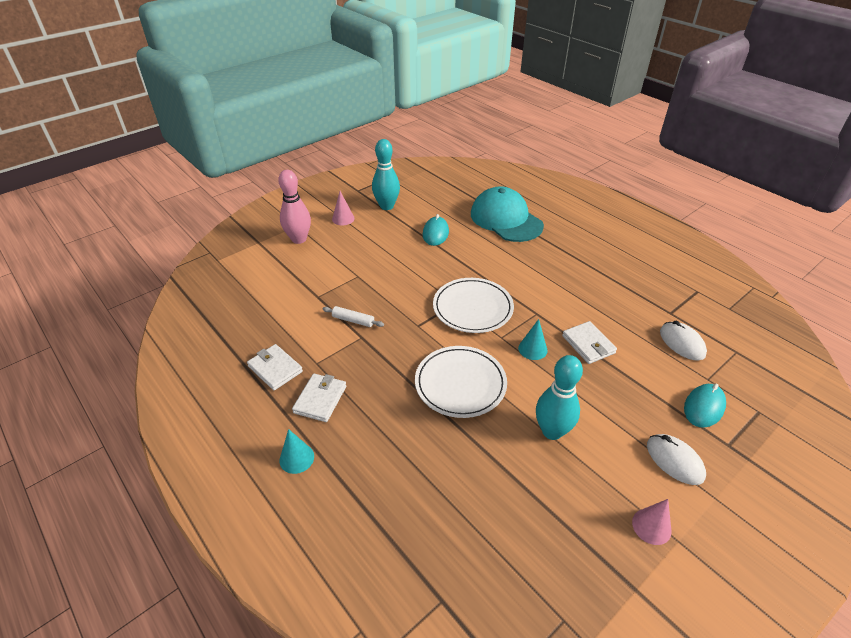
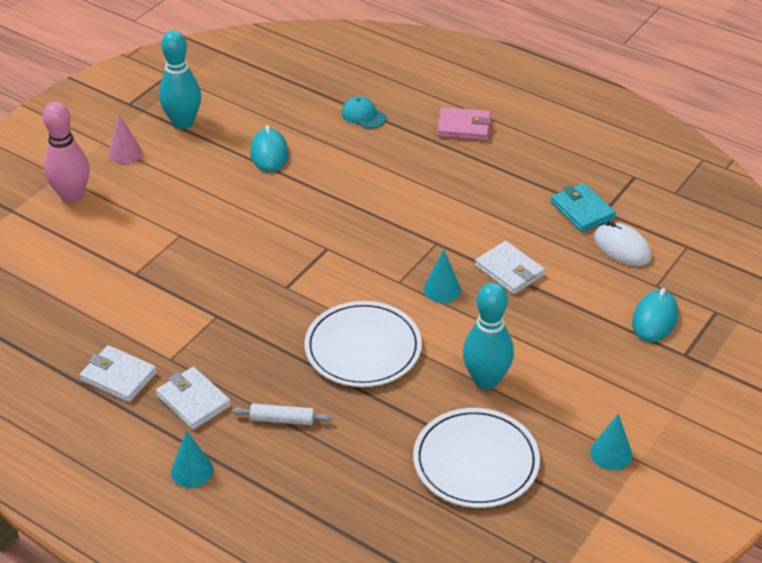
camera: 15 degrees left, 0 degrees up
white wallet [292,374,346,422] -> white wallet turned 45 degrees counterclockwise [156,367,231,430]
white rolling pin [322,306,384,327] -> white rolling pin moved to [232,404,332,425]
white plate [433,278,514,333] -> white plate moved to [413,408,540,508]
turquoise cap [471,186,544,242] -> turquoise cap [342,96,386,129], size x0.41
pink cone [632,499,671,545] -> turquoise cone [590,413,633,470]
white mouse [647,434,706,485] -> none
none -> pink wallet [437,107,491,140]
none -> turquoise wallet [551,183,616,232]

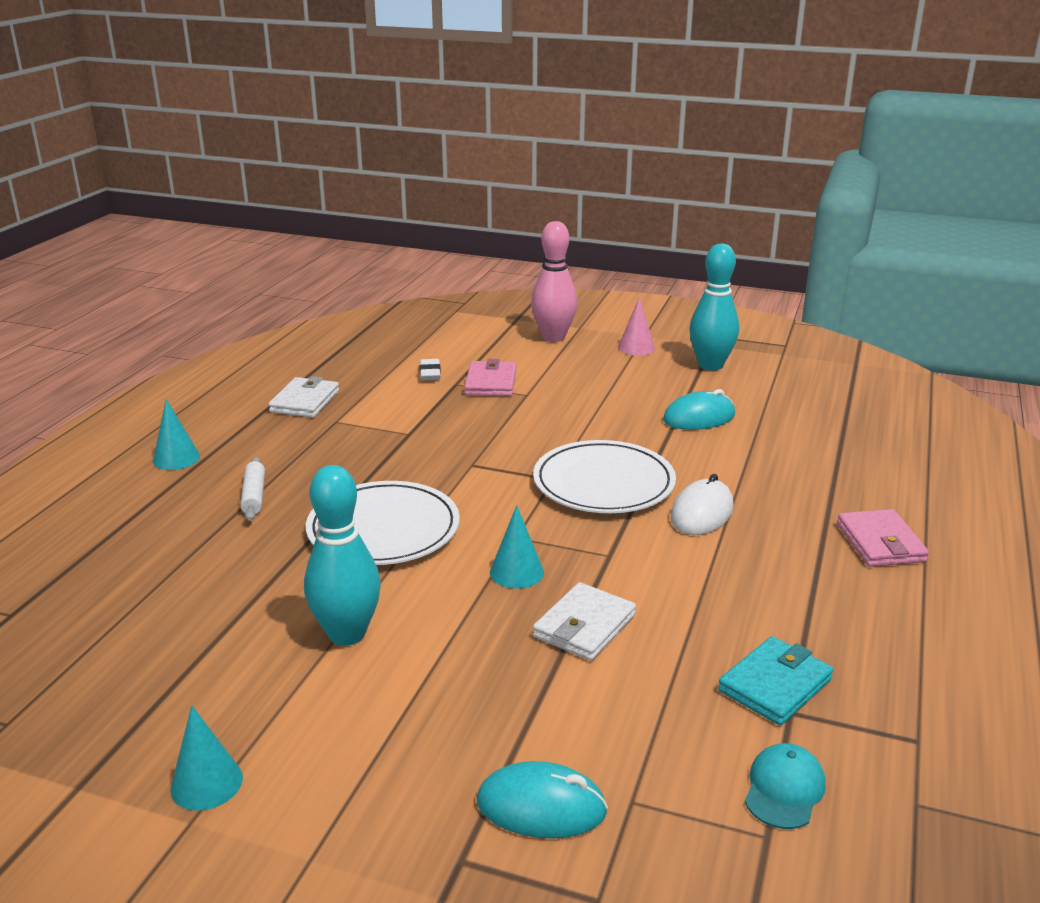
camera: 75 degrees right, 15 degrees down
white wallet [156,367,231,430] -> none
turquoise cap [342,96,386,129] -> turquoise cap moved to [745,743,826,829]
white plate [413,408,540,508] -> white plate moved to [533,440,676,513]
white mouse [594,221,652,266] -> white mouse moved to [671,474,734,535]
none -> white eraser [420,359,441,380]
none -> pink wallet [464,359,517,396]

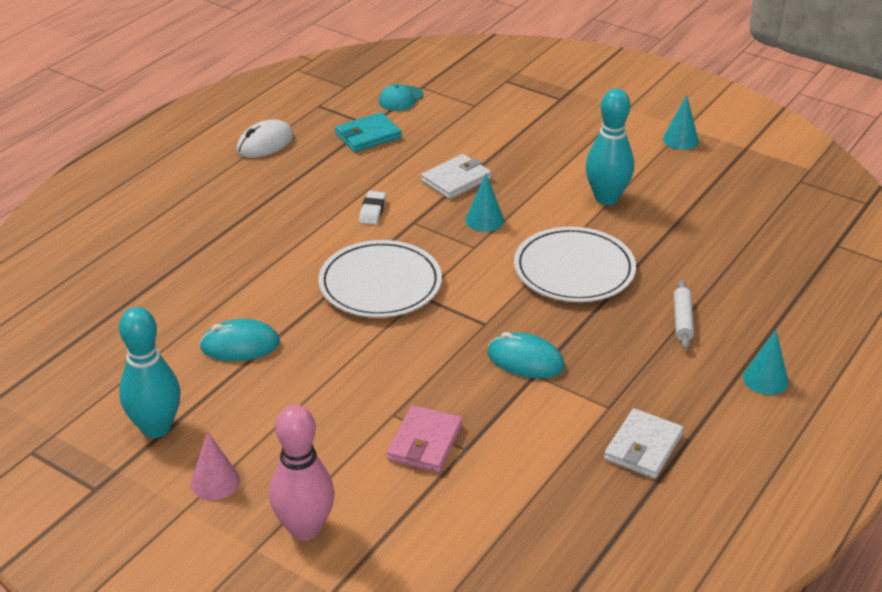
camera: 165 degrees left, 10 degrees up
white eraser [420,359,441,380] -> white eraser moved to [359,191,386,225]
turquoise mouse [477,761,608,838] -> turquoise mouse moved to [487,332,565,379]
white mouse [671,474,734,535] -> white mouse moved to [237,119,294,158]
pink wallet [837,509,929,567] -> none

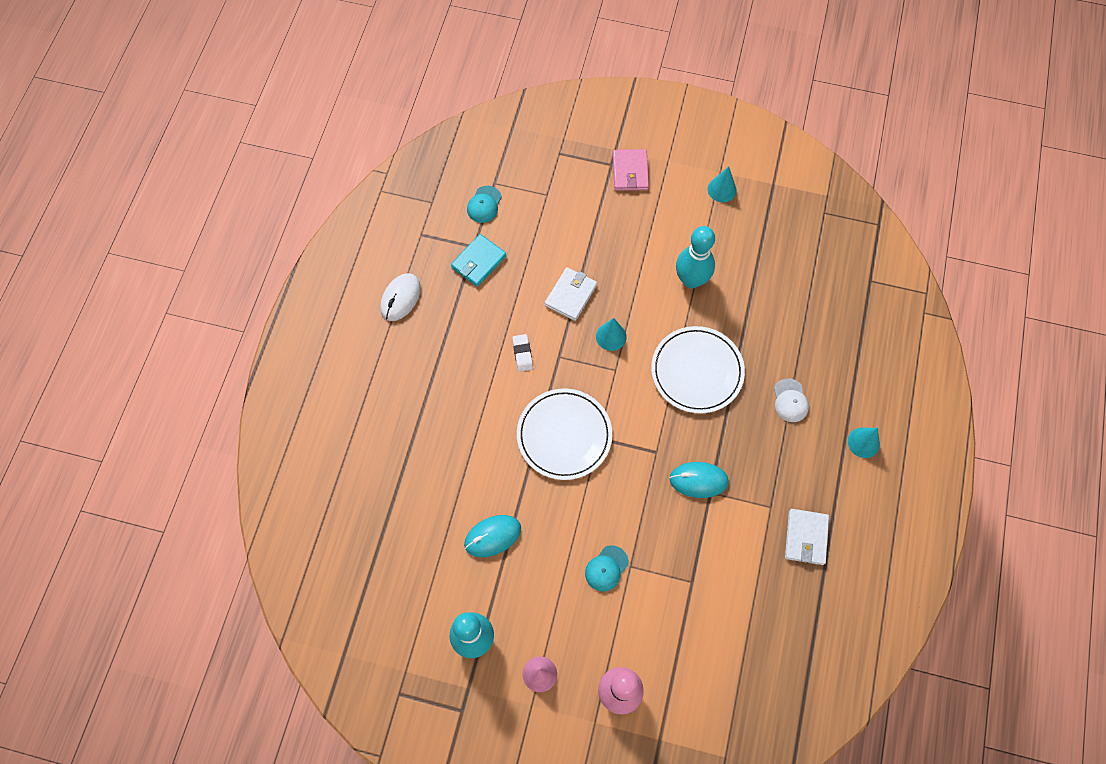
camera: 20 degrees left, 30 degrees up
pink wallet [387,405,462,473] -> pink wallet moved to [613,149,649,191]
white rolling pin [674,280,694,349] -> white cap [774,378,809,422]
none -> turquoise cap [585,545,629,591]

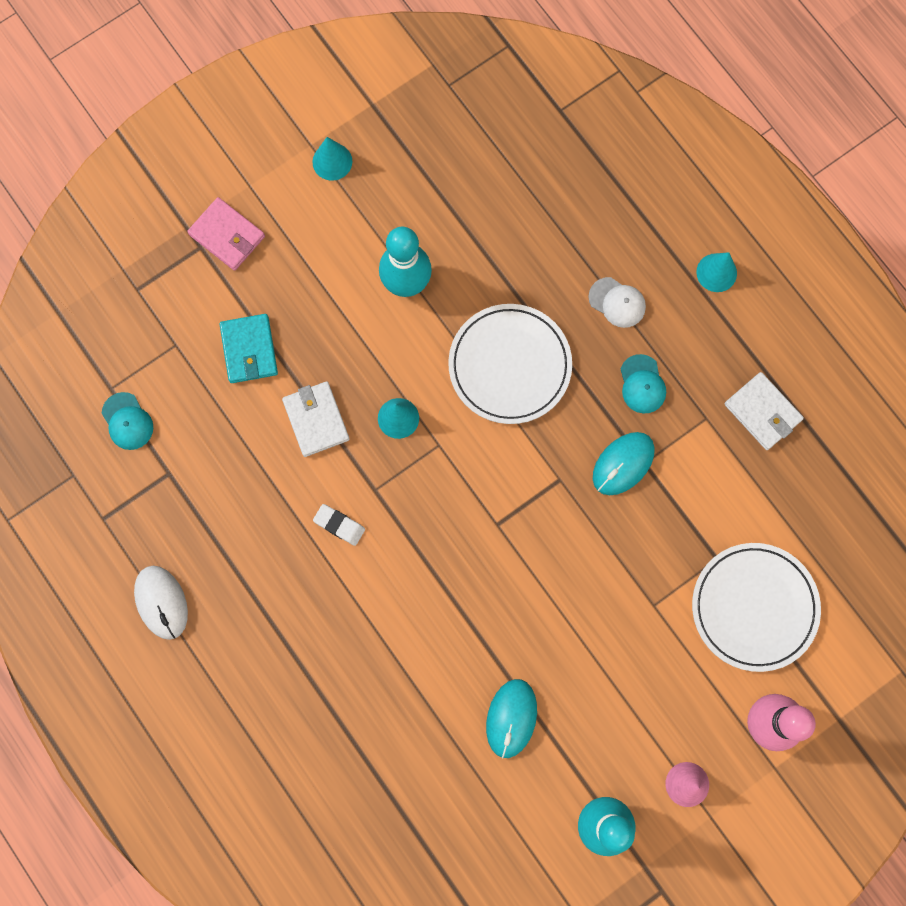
camera: 50 degrees left, 10 degrees up
turquoise wallet [451,234,506,287] -> turquoise wallet moved to [220,314,278,383]
white plate [517,388,612,480] -> white plate moved to [692,543,821,672]
turquoise cap [585,545,629,591] -> turquoise cap moved to [621,354,666,413]

